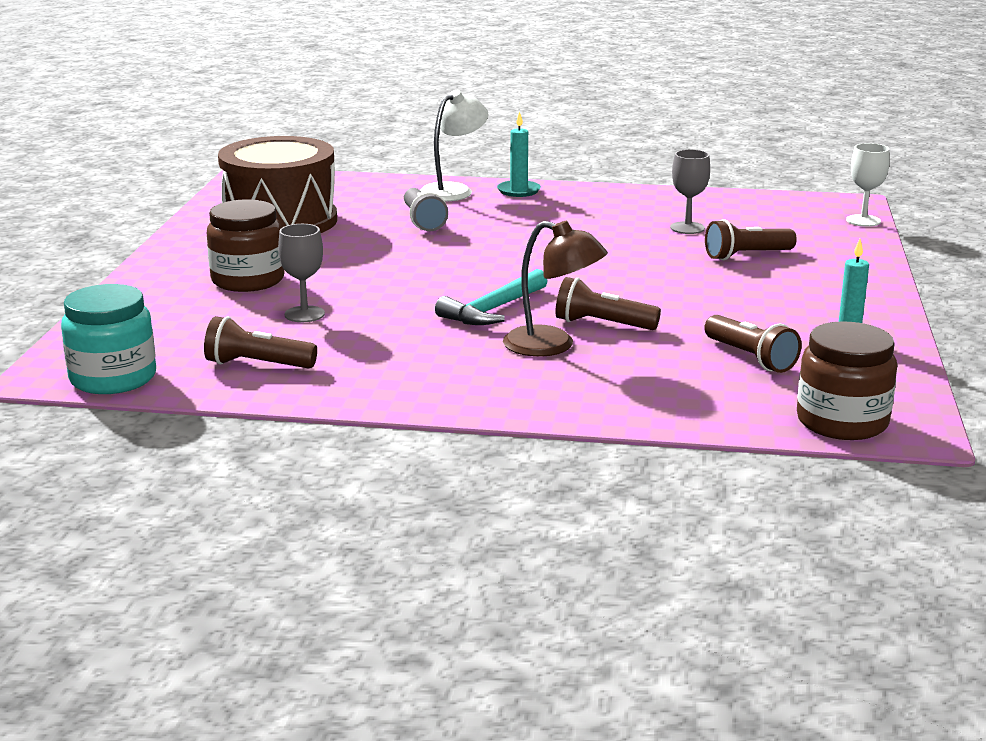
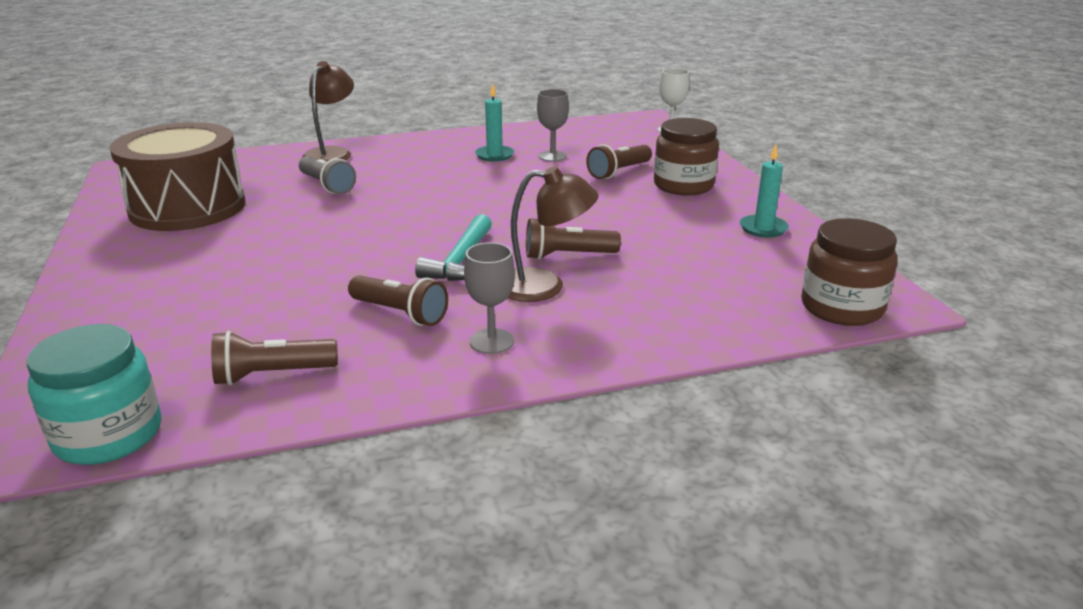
camera: 25 degrees left, 5 degrees up
brown jar [207,199,284,292] -> brown jar moved to [654,118,719,196]
grey goblet [278,224,325,322] -> grey goblet moved to [464,242,515,354]
white lamp [420,90,489,202] -> brown lamp [302,61,354,162]
turquoise candle [497,111,541,197] -> turquoise candle moved to [475,84,514,162]
brown flashlight [704,315,802,373] -> brown flashlight moved to [348,275,448,326]

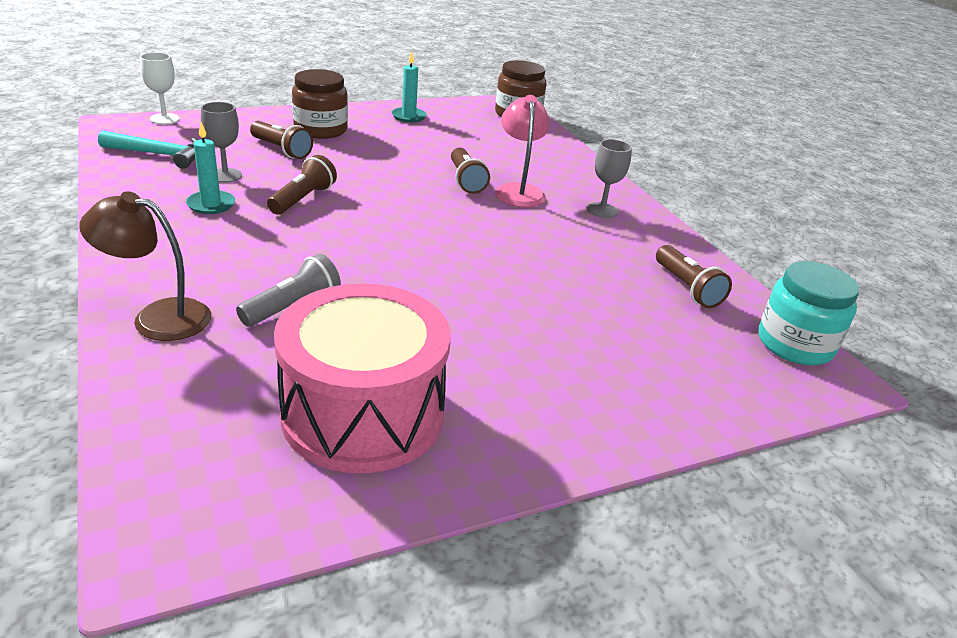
camera: 100 degrees left, 5 degrees up
brown drum [110,122,246,231] -> pink drum [274,283,451,473]
brown flashlight [348,275,448,326] -> brown flashlight moved to [267,155,337,214]
turquoise hammer [415,214,492,281] -> turquoise hammer moved to [98,131,198,168]
brown lamp [508,166,599,302] -> pink lamp [495,95,549,207]

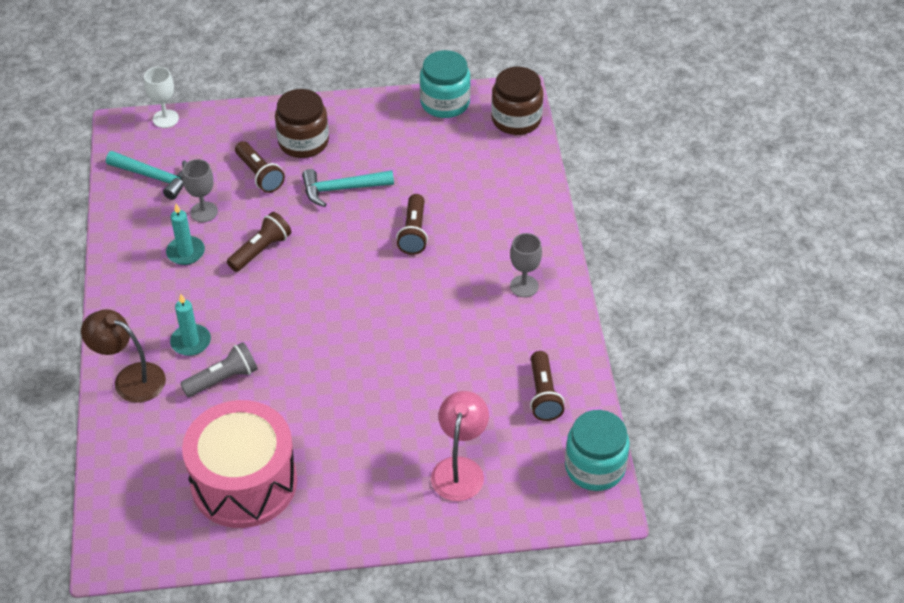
camera: 20 degrees right, 15 degrees up
turquoise candle [392,51,427,123] -> turquoise candle moved to [170,294,211,356]
pink lamp [495,95,549,207] -> pink lamp moved to [431,391,489,501]
none -> turquoise hammer [302,169,394,207]
none -> turquoise jar [420,50,471,118]

